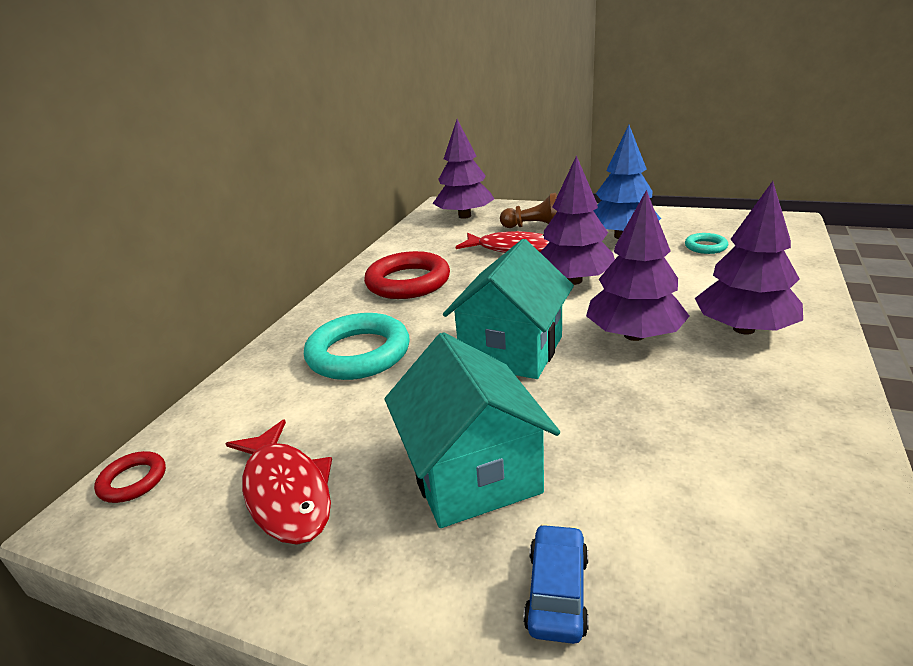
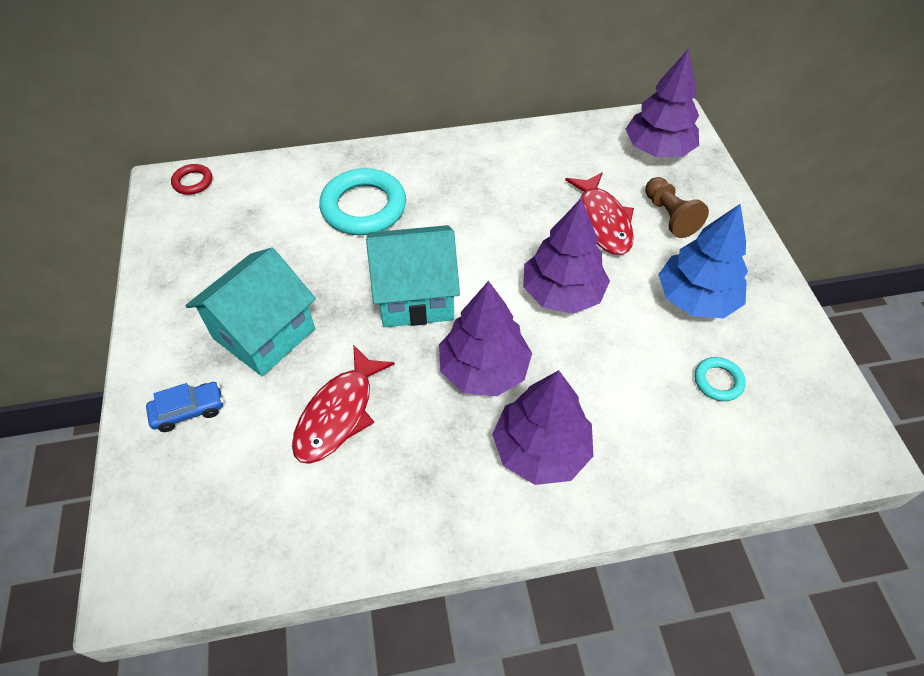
camera: 55 degrees right, 25 degrees up
red fish [225,419,332,545] -> red fish moved to [292,345,395,464]
red ring [364,251,450,299] -> none

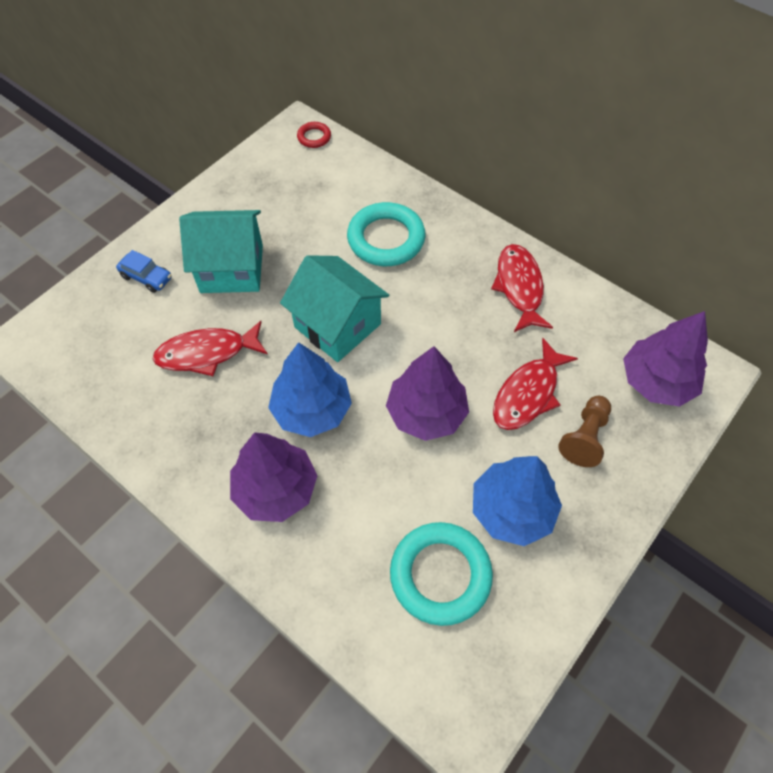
camera: 50 degrees right, 5 degrees up
purple tree [439,281,532,396] -> blue tree [268,342,352,437]
turquoise ring [695,357,746,401] -> turquoise ring [390,522,493,626], size x2.08
none -> red fish [491,244,553,332]

